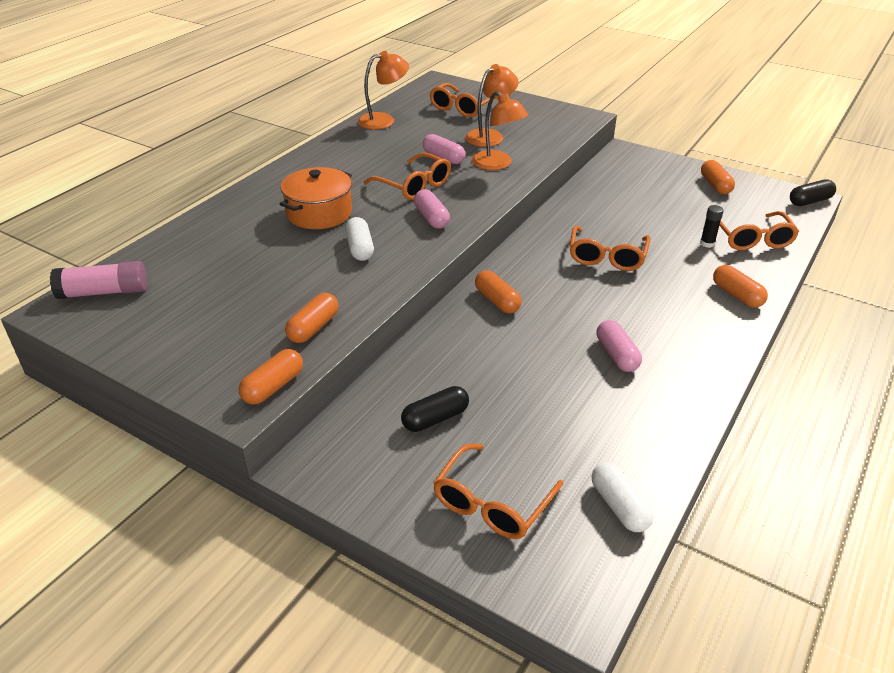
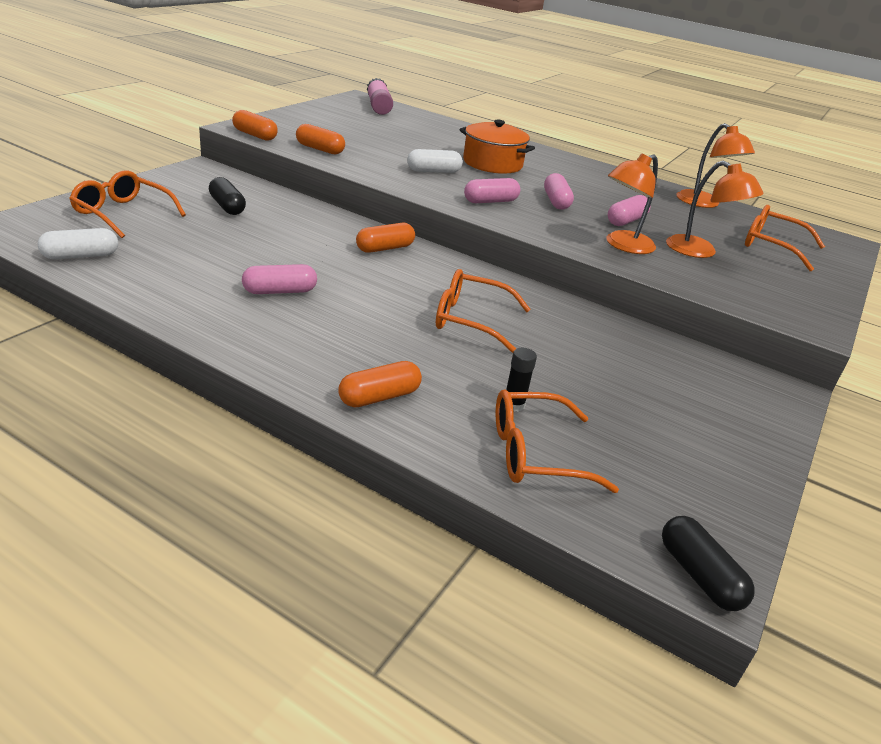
camera: 85 degrees right, 5 degrees down
orange glasses [364,153,451,200] -> pink capsule [544,173,574,210]
orange capsule [701,160,735,194] -> none

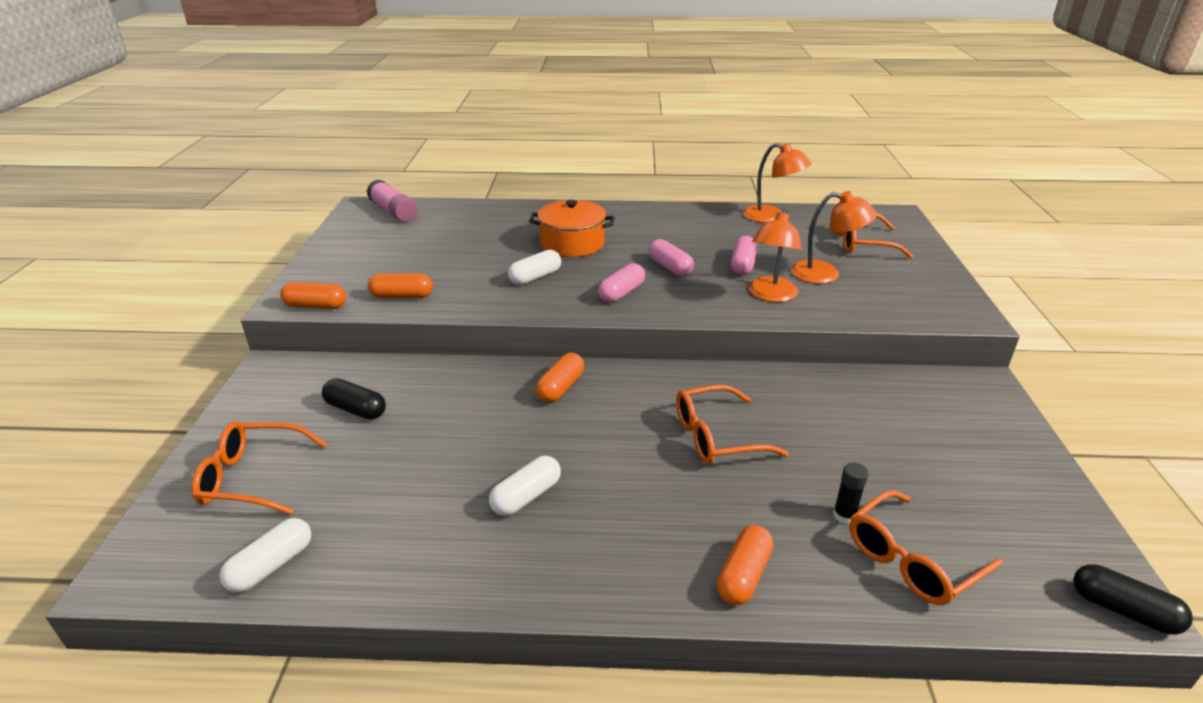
camera: 25 degrees left, 0 degrees up
pink capsule [242,264,317,294] -> white capsule [489,456,561,516]

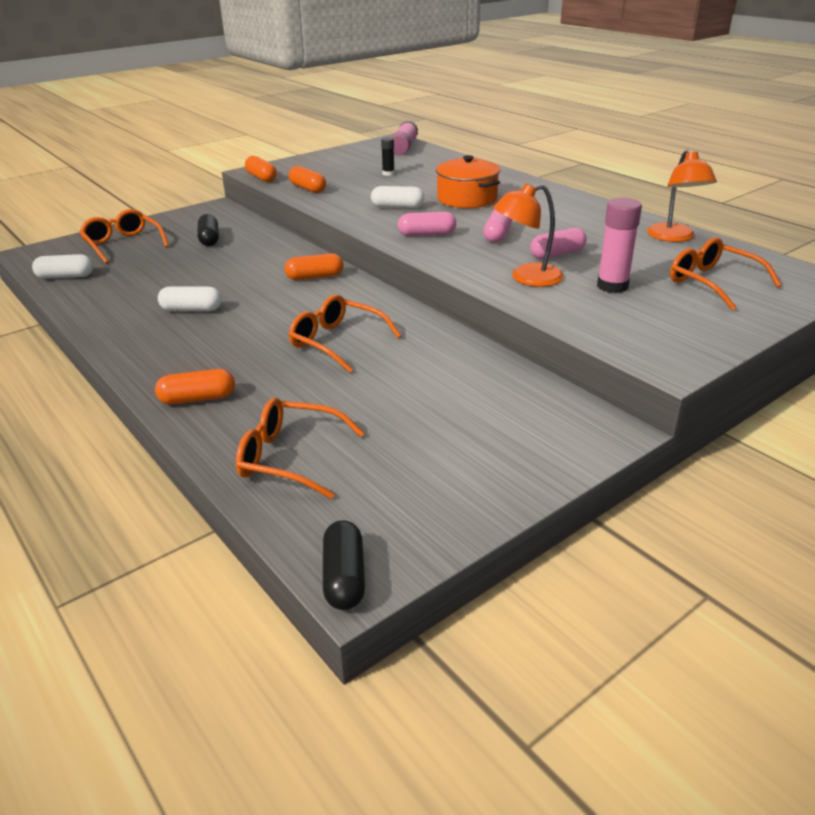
camera: 50 degrees right, 0 degrees up
orange lamp [791,191,877,284] -> pink glue stick [597,198,642,293]
black glue stick [833,462,868,524] -> black glue stick moved to [381,137,395,176]

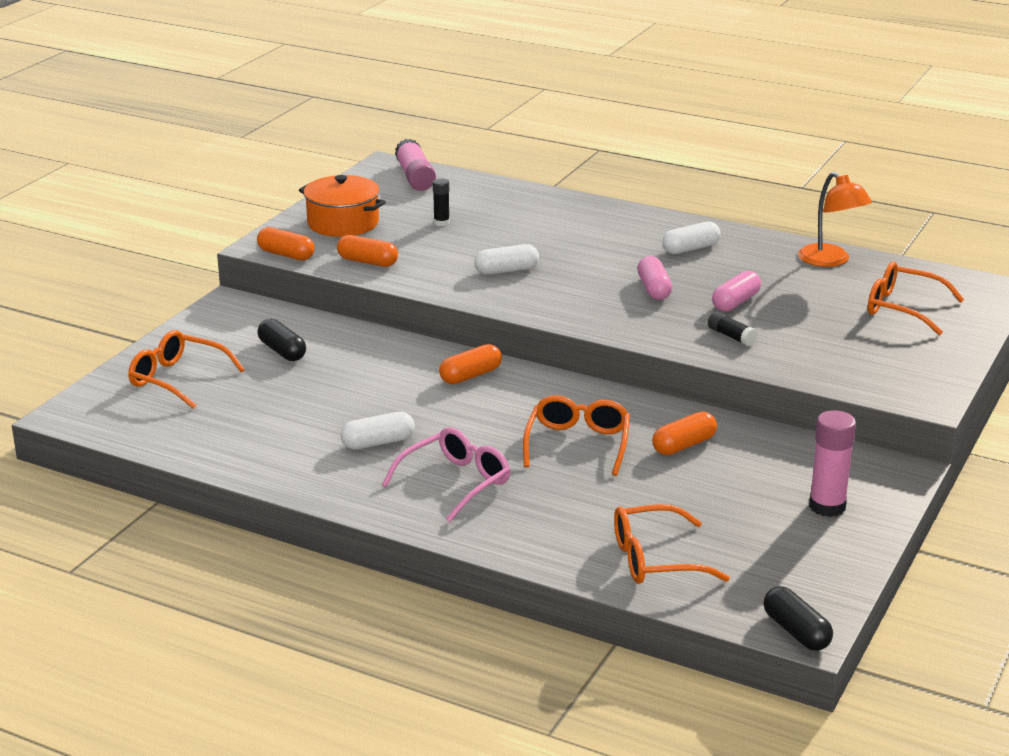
camera: 25 degrees left, 5 degrees down
white capsule [32,254,93,279] -> white capsule moved to [662,221,721,254]
orange capsule [155,369,235,404] -> orange capsule moved to [652,412,717,455]
orange glasses [289,295,401,373] -> orange glasses turned 90 degrees clockwise [523,395,630,476]
pink capsule [398,212,456,236] -> none
orange pot [436,155,500,208] -> orange pot moved to [299,175,386,237]
orange lamp [493,183,564,287] -> black glue stick [708,311,757,346]
pink glue stick [597,198,642,293] -> pink glue stick moved to [809,410,856,517]
none -> pink glasses [382,427,510,522]

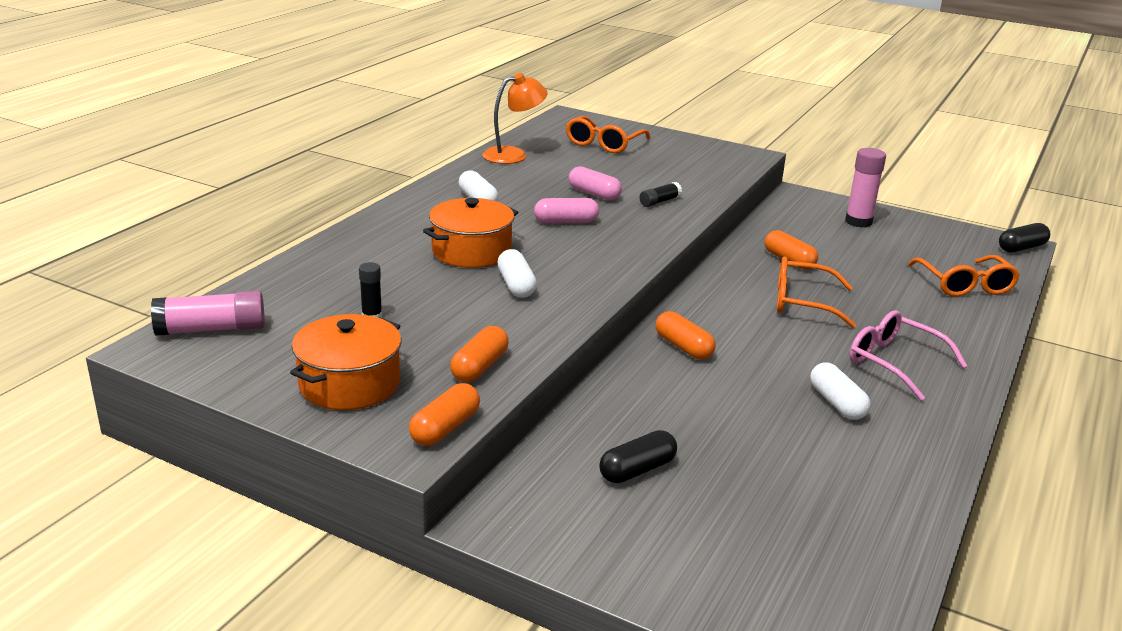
camera: 90 degrees left, 0 degrees up
orange glasses [128,330,245,409] -> none
none -> orange pot [423,198,518,268]

